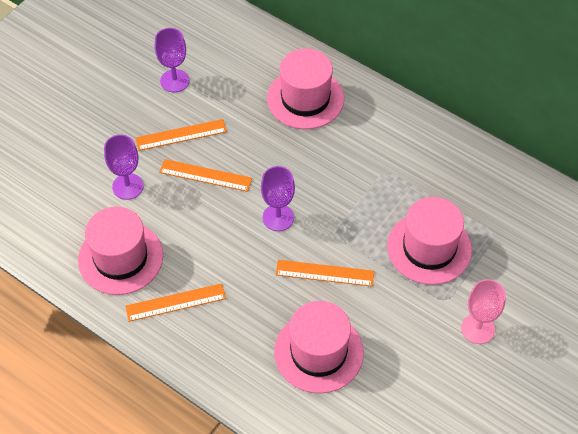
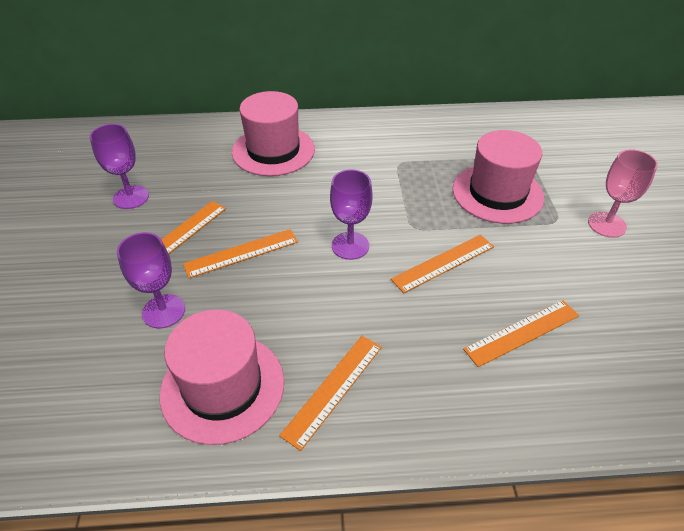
camera: 40 degrees left, 10 degrees down
pink hat [274,301,364,394] -> orange ruler [463,300,579,367]

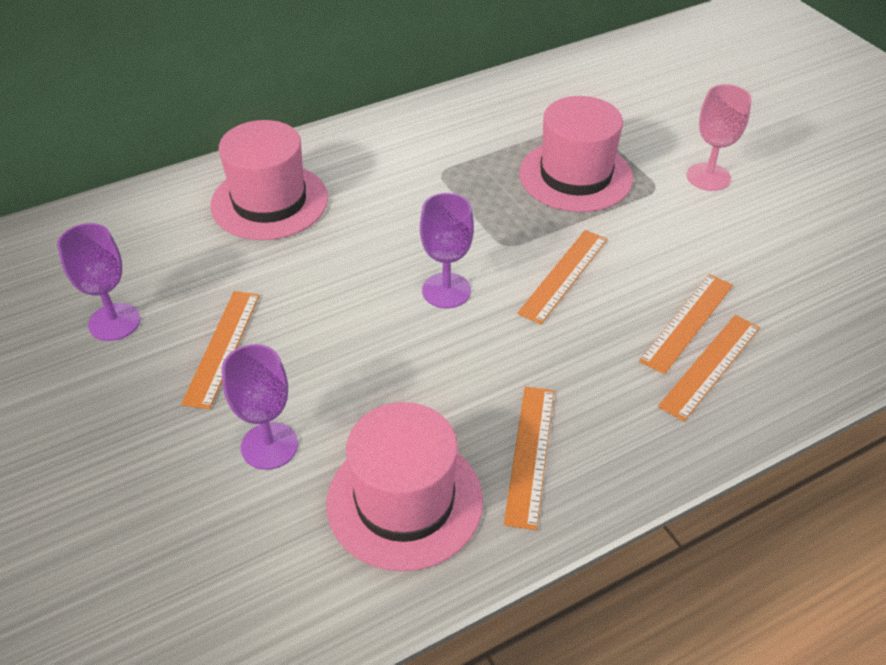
camera: 25 degrees left, 0 degrees up
orange ruler [183,229,298,278] -> orange ruler moved to [658,315,760,421]

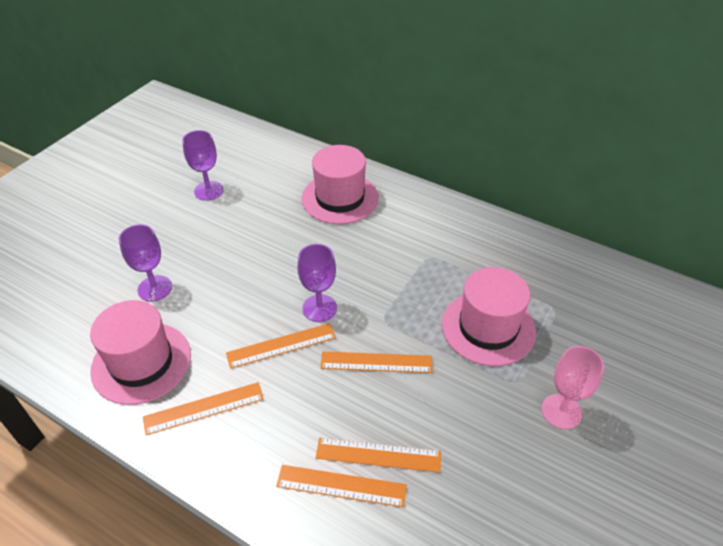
camera: 60 degrees right, 0 degrees up
orange ruler [181,291,260,409] -> orange ruler moved to [226,323,336,369]

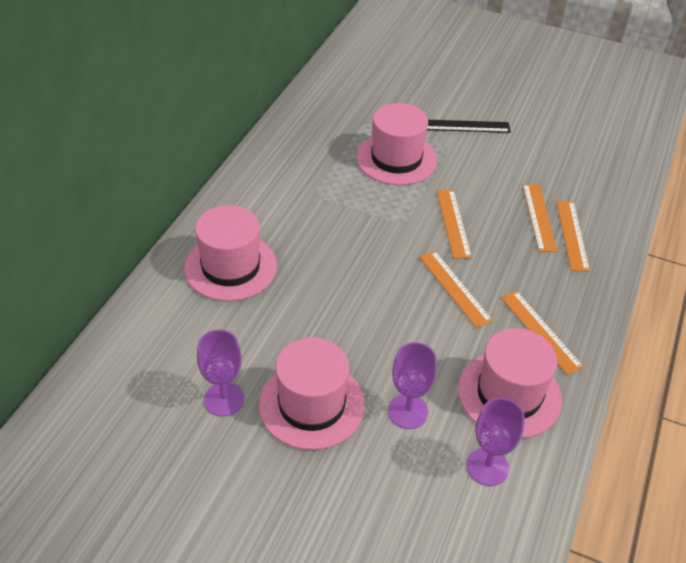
camera: 100 degrees left, 0 degrees up
purple goblet [297,244,337,322] -> purple goblet moved to [466,398,525,486]
pink goblet [541,346,604,429] -> black ruler [427,120,511,133]
none -> pink hat [259,337,365,450]

